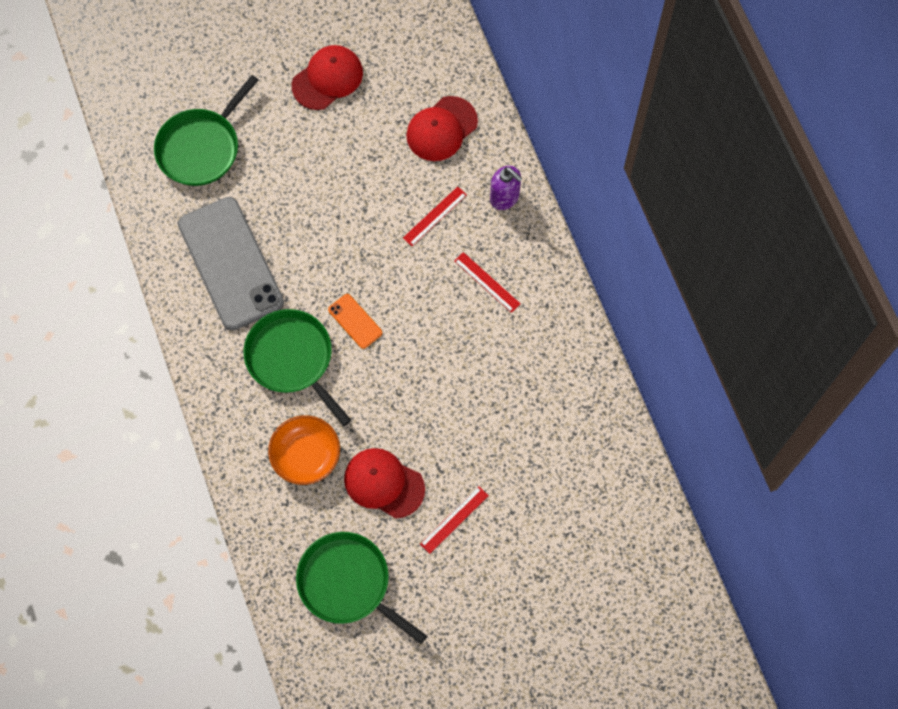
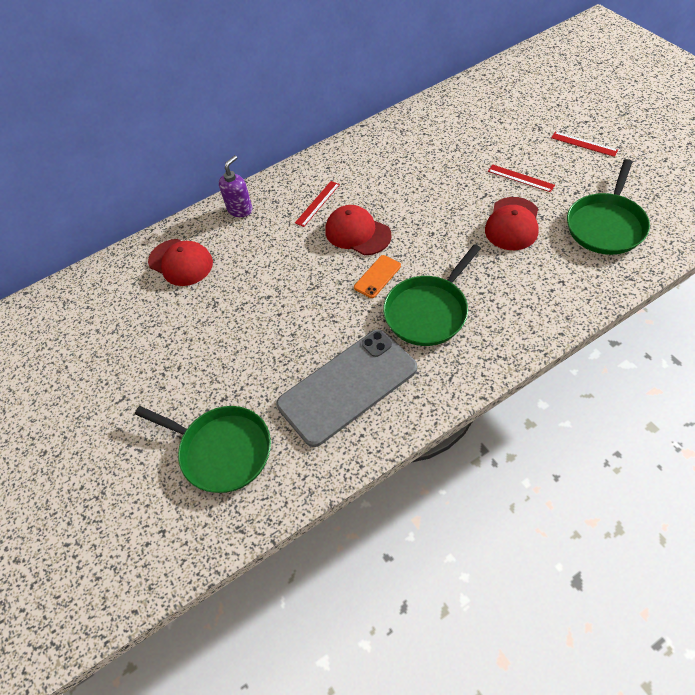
camera: 95 degrees left, 15 degrees down
orange bowl [268,415,340,485] -> none
red cap [292,45,363,110] -> red cap moved to [325,205,392,255]
red ruler [403,187,467,246] -> red ruler moved to [551,131,618,157]

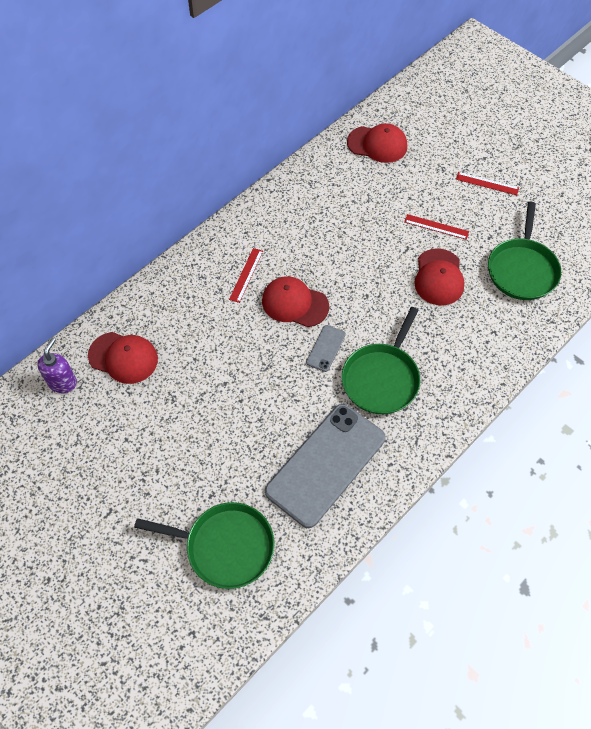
camera: 20 degrees left, 5 degrees up
purple soap dispenser [219,155,253,217] -> purple soap dispenser moved to [37,338,77,393]
orange phone [354,255,401,298] -> grey phone [306,325,346,372]
none -> red cap [347,123,407,163]

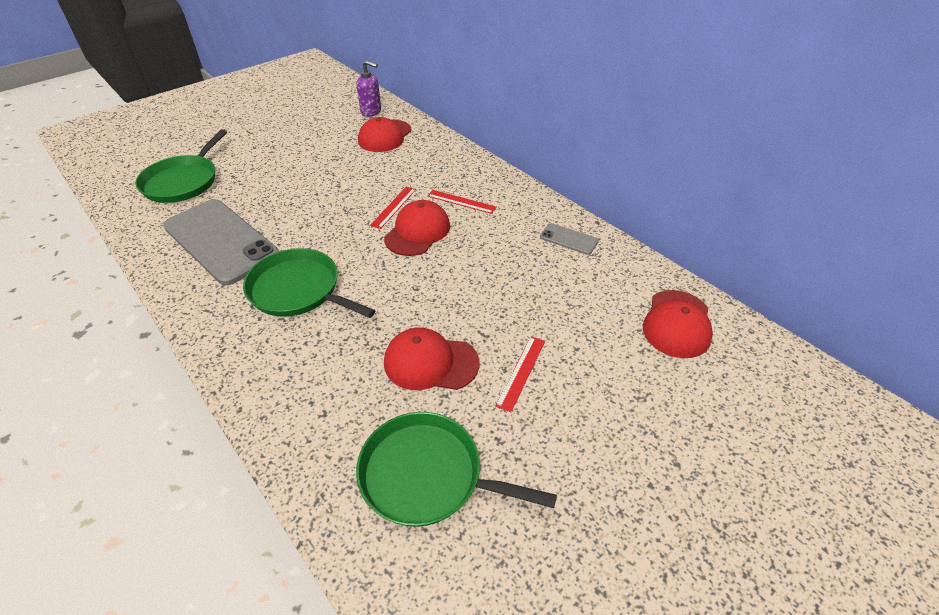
camera: 95 degrees right, 15 degrees down
grey phone [306,325,346,372] -> grey phone moved to [540,223,598,255]
red ruler [456,172,519,195] -> red ruler moved to [370,187,416,229]

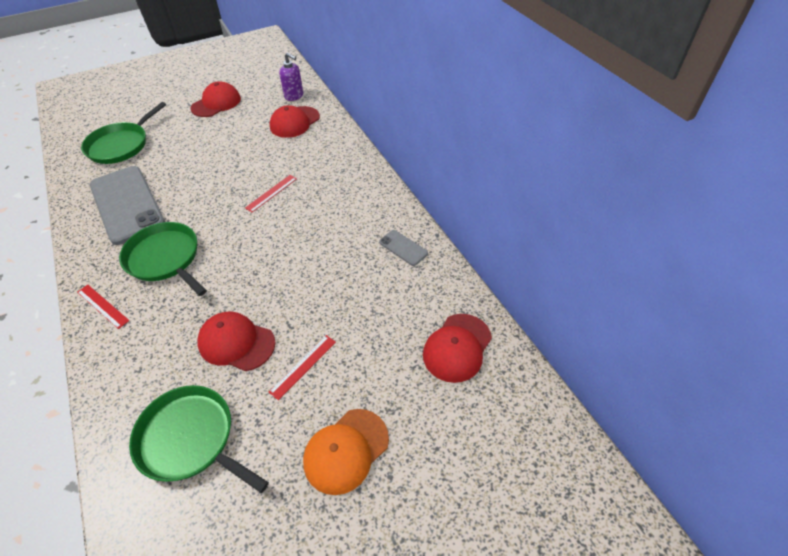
camera: 15 degrees right, 5 degrees up
red cap [384,200,450,256] -> red cap moved to [191,81,241,117]
red ruler [428,190,497,214] -> red ruler moved to [77,285,130,329]
none -> orange cap [303,409,389,495]

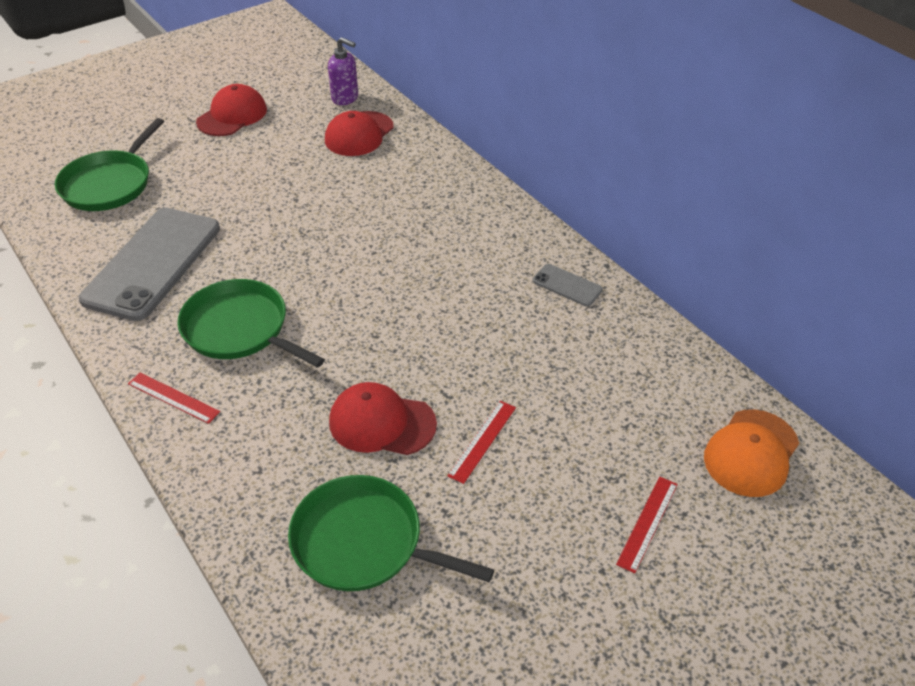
camera: 10 degrees left, 5 degrees down
grey phone [90,166,165,245] -> grey phone turned 60 degrees clockwise [79,208,220,321]
red ruler [245,175,297,212] -> red ruler moved to [616,477,678,573]
orange cap [303,409,389,495] -> orange cap moved to [704,409,799,497]
red cap [423,314,492,383] -> none

